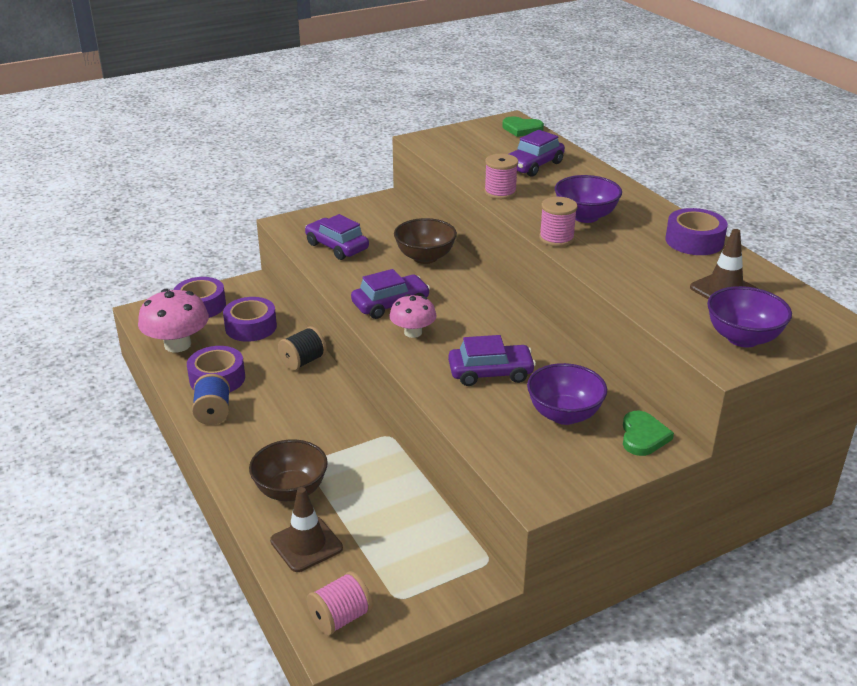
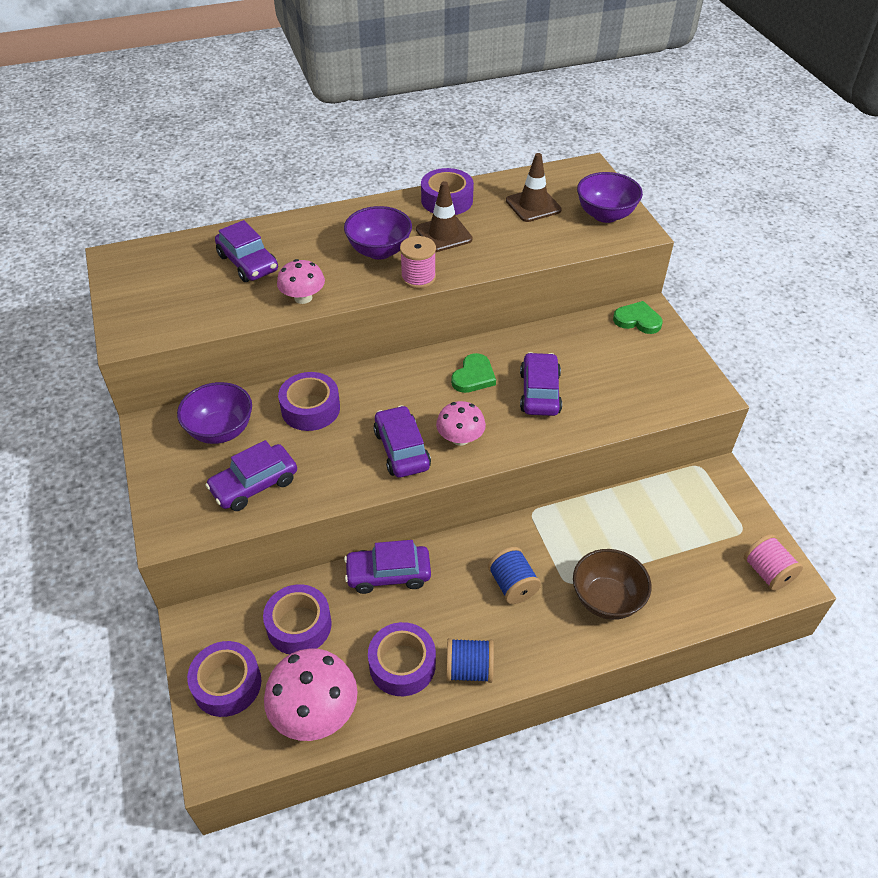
camera: 80 degrees left, 15 degrees up
brown traffic cone [270,487,343,572] -> brown traffic cone moved to [416,181,472,252]
black spool [278,326,327,370] -> purple car [344,540,431,594]
brown bowl [394,218,457,264] -> purple tape [278,372,340,431]
pink spool [484,154,518,199] -> pink mushroom [277,259,325,304]
green heart [502,116,544,137] -> green heart moved to [451,353,496,393]
purple bowl [527,363,607,425] -> purple bowl moved to [177,382,252,444]
none -> blue spool [488,547,541,604]

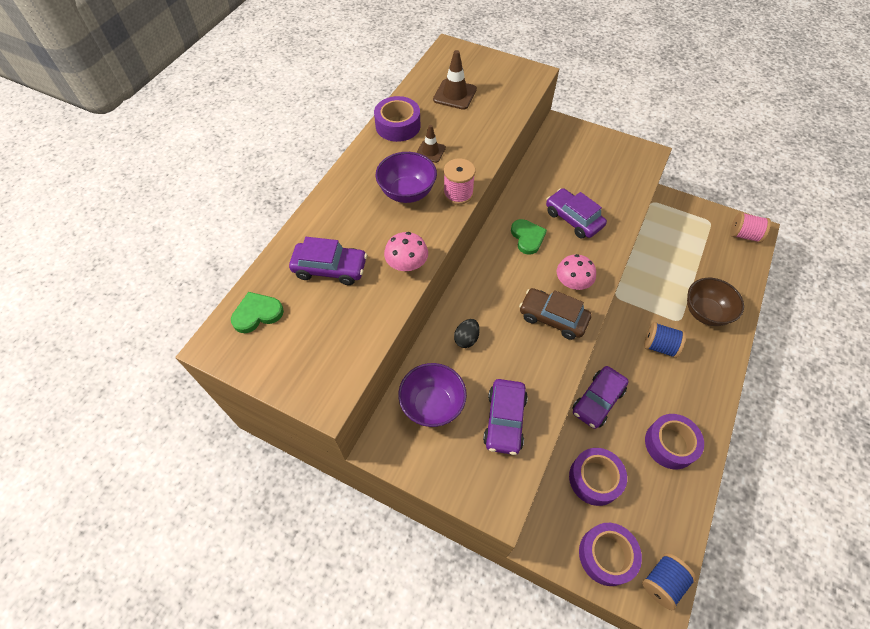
camera: 45 degrees left, 10 degrees up
pink mushroom [264,648,358,741] -> none
purple tape [278,372,340,431] -> black egg [454,319,480,348]
purple car [373,405,431,478] -> brown car [519,288,592,340]
brown traffic cone [416,181,472,252] -> brown traffic cone [416,125,446,163], size x0.63
blue spool [446,638,494,683] -> blue spool moved to [642,553,696,610]
purple bowl [577,172,643,223] -> none
green heart [613,301,663,334] -> green heart moved to [231,292,284,333]

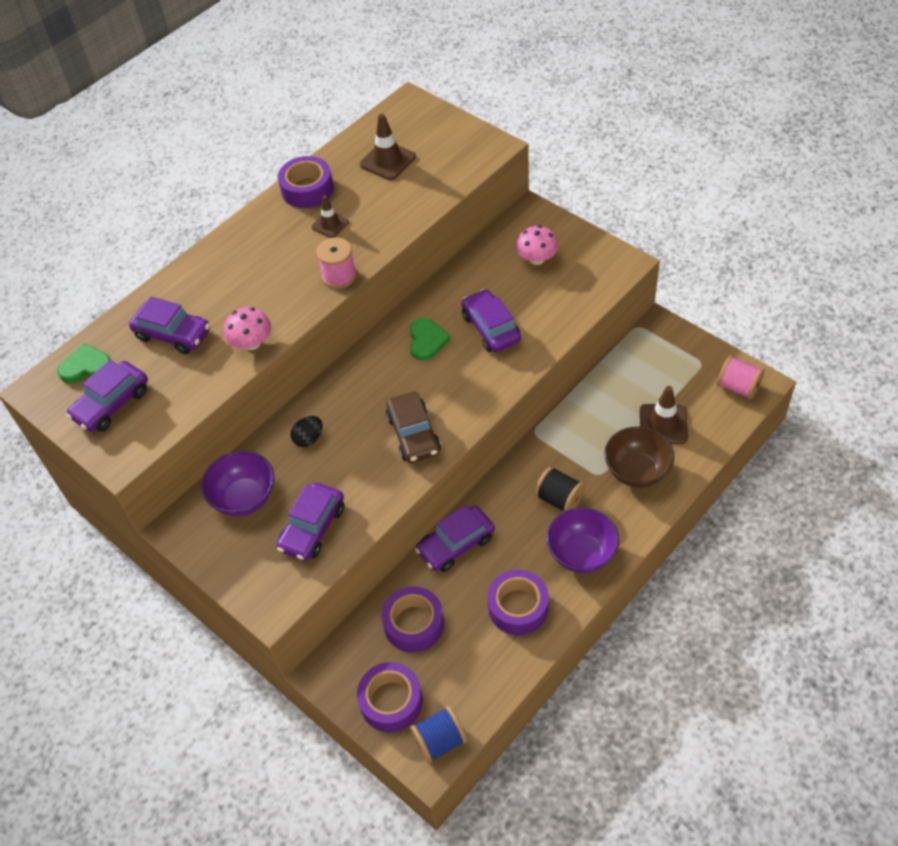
camera: 20 degrees right, 5 degrees down
purple bowl [376,152,437,203] -> purple bowl moved to [547,508,619,573]
brown car [519,288,592,340] -> brown car turned 150 degrees counterclockwise [386,392,441,463]
pink mushroom [557,254,596,290] -> pink mushroom moved to [516,225,558,265]
blue spool [644,322,686,358] -> black spool [534,466,585,512]
none -> purple car [66,360,148,432]
none -> brown traffic cone [640,386,688,444]

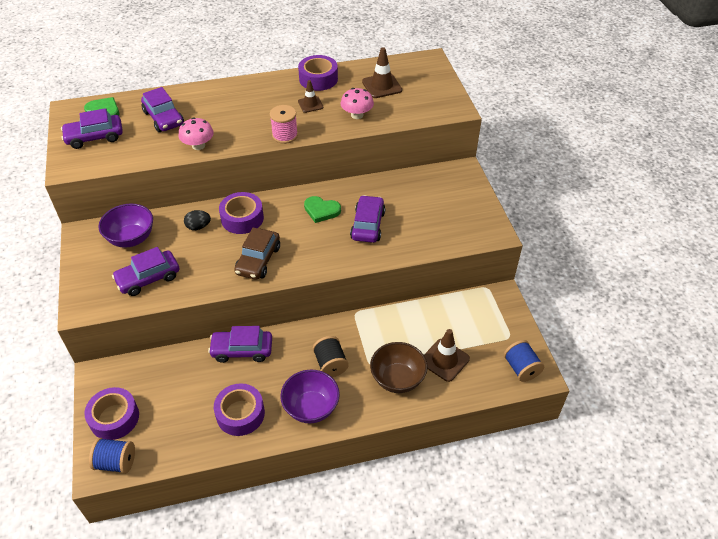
camera: 30 degrees right, 5 degrees down
purple tape [381,586,444,653] -> purple tape moved to [219,192,264,234]
green heart [410,318,451,361] -> green heart turned 75 degrees clockwise [304,196,341,223]
pink mushroom [516,225,558,265] -> pink mushroom moved to [341,88,374,119]
pink spool [717,356,765,400] -> blue spool [504,340,544,382]

